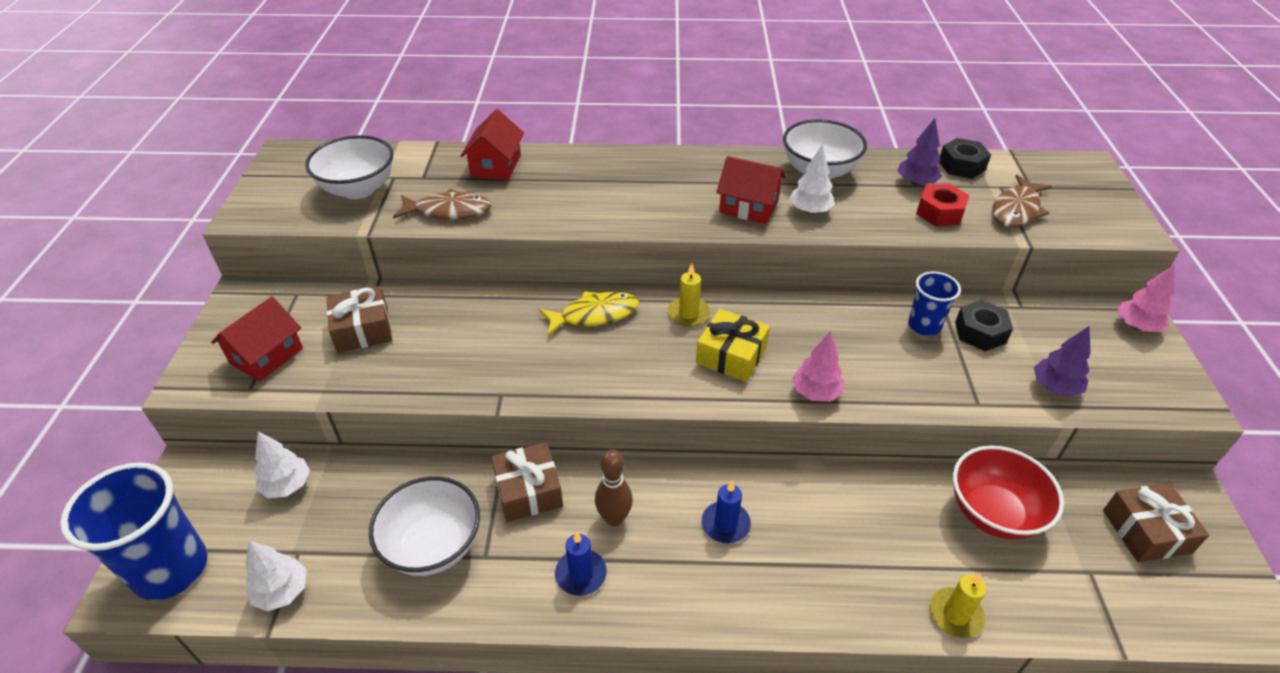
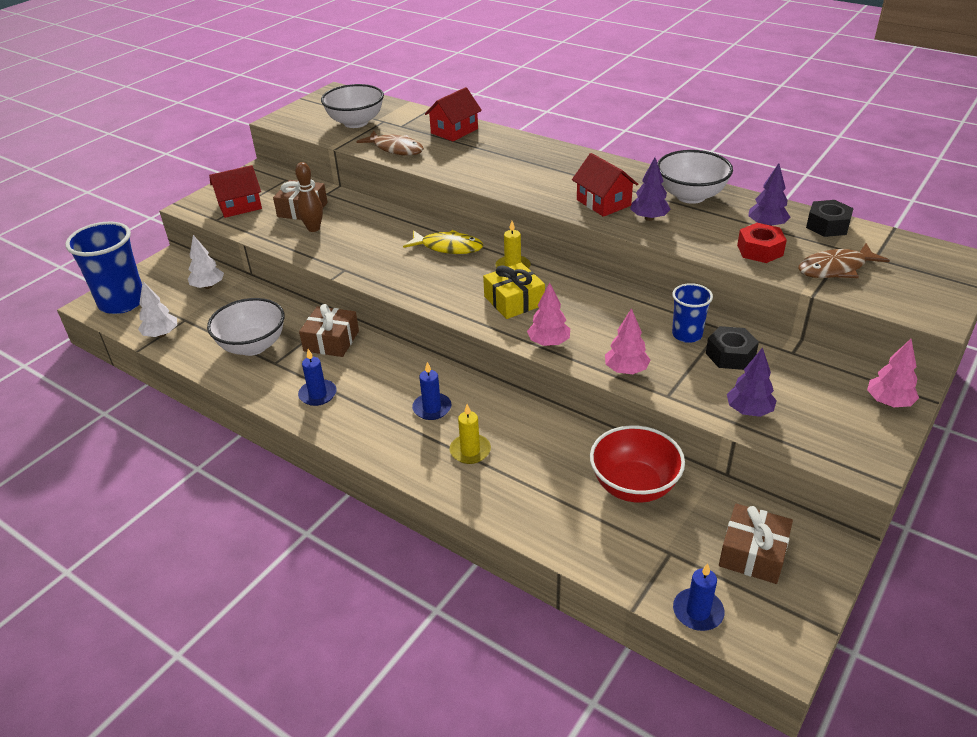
camera: 35 degrees right, 5 degrees down
brown bowling pin [595,449,633,526] -> brown bowling pin moved to [295,162,323,232]
white tree [789,145,835,214] -> purple tree [630,157,671,221]
yellow candle [930,573,986,638] -> yellow candle moved to [449,404,491,464]
none -> pink tree [605,308,650,374]
none -> blue candle [673,563,724,631]

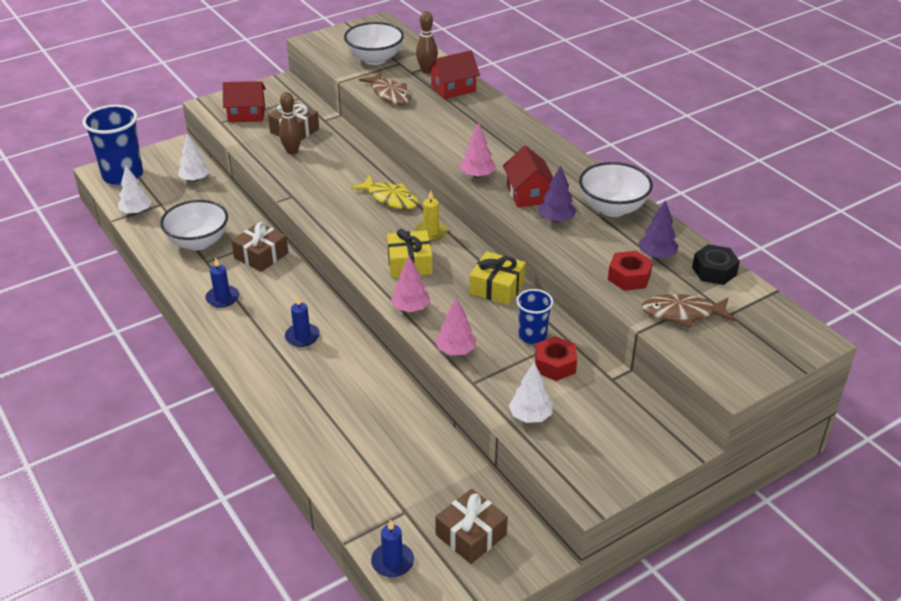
camera: 20 degrees right, 0 degrees up
yellow candle [449,404,491,464] -> none
red bowl [590,425,685,503] -> none
black nut [706,326,759,370] -> red nut [535,336,577,381]
purple tree [727,347,777,417] -> white tree [509,363,553,423]
pink tree [867,339,919,407] -> pink tree moved to [460,123,496,178]
none -> brown bowling pin [416,11,438,74]
none -> yellow gift [469,251,526,305]

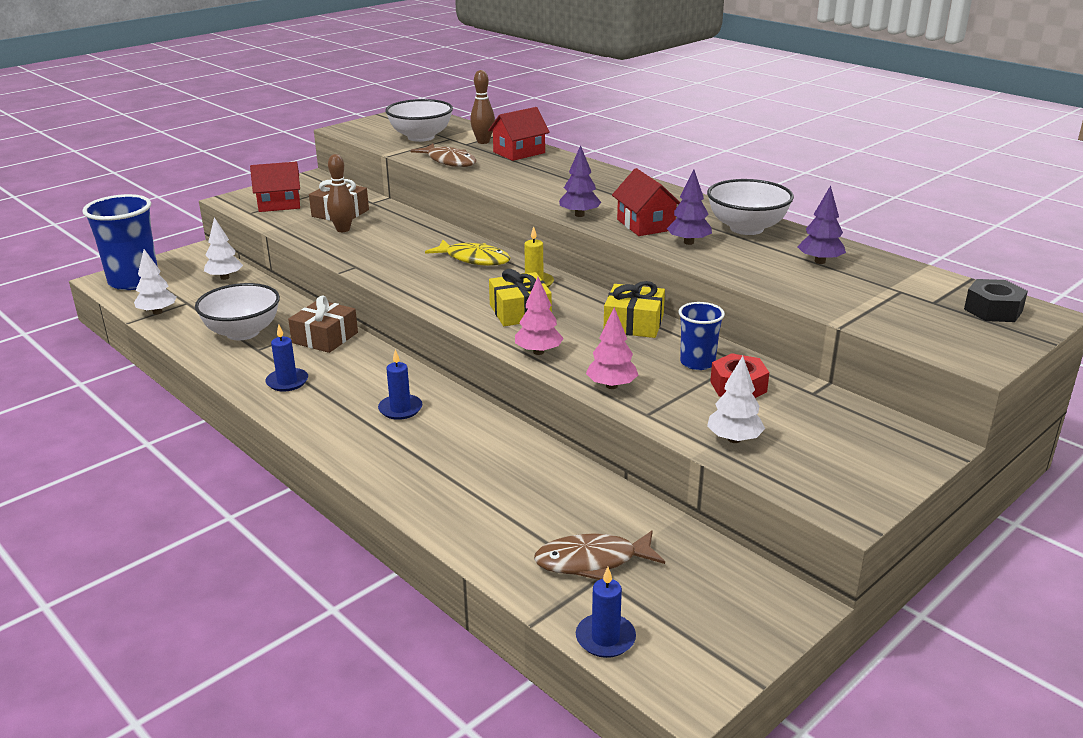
camera: 10 degrees left, 10 degrees down
brown gift [435,489,508,564] -> none
pink tree [460,123,496,178] -> purple tree [559,145,601,217]
red nut [608,251,653,291] -> none
brown fish [642,294,735,328] -> brown fish moved to [534,530,665,580]
black nut [692,244,740,285] -> black nut moved to [964,279,1028,322]

